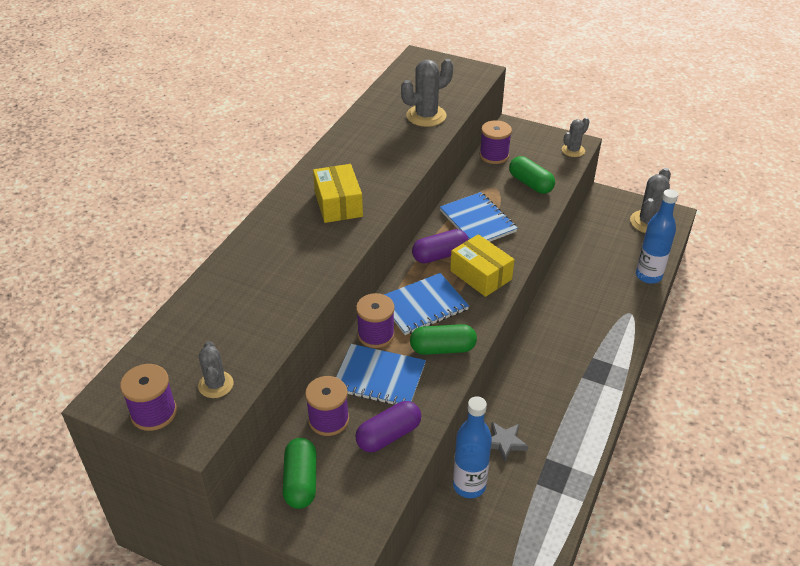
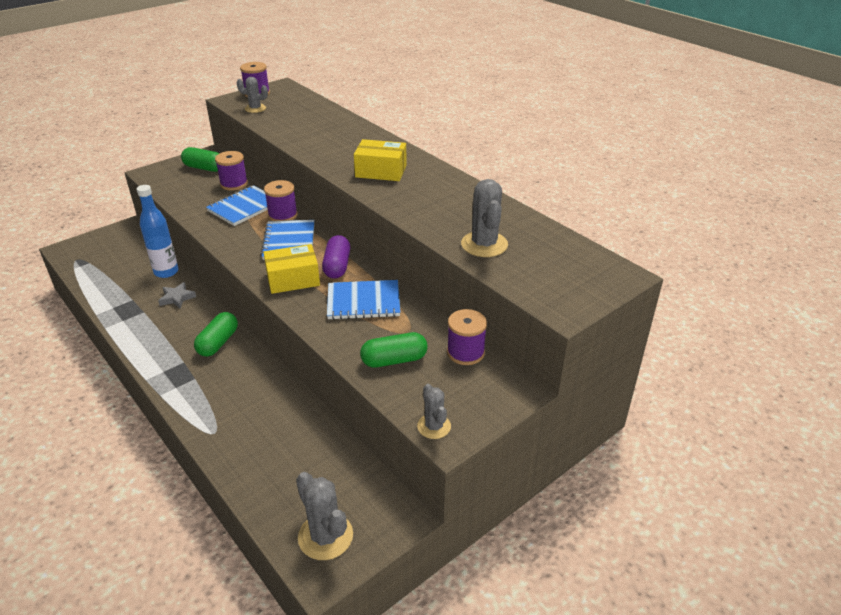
camera: 115 degrees right, 5 degrees down
purple capsule [355,401,421,452] -> none
green capsule [410,324,477,355] -> green capsule moved to [194,312,238,357]
blue bottle [636,189,678,284] -> none

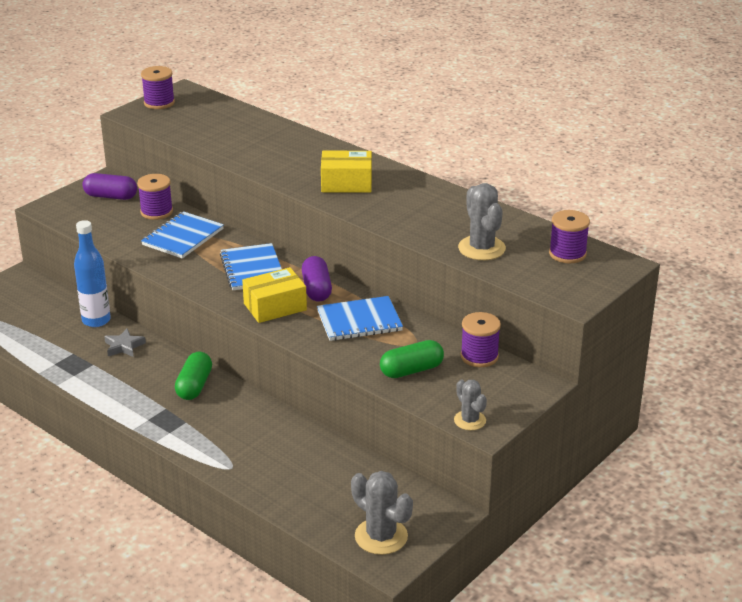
camera: 10 degrees left, 5 degrees down
green capsule [181,147,219,172] -> purple capsule [82,173,137,200]
grey cactus [236,77,268,113] -> none
purple spool [264,180,298,221] -> purple spool moved to [549,210,590,263]

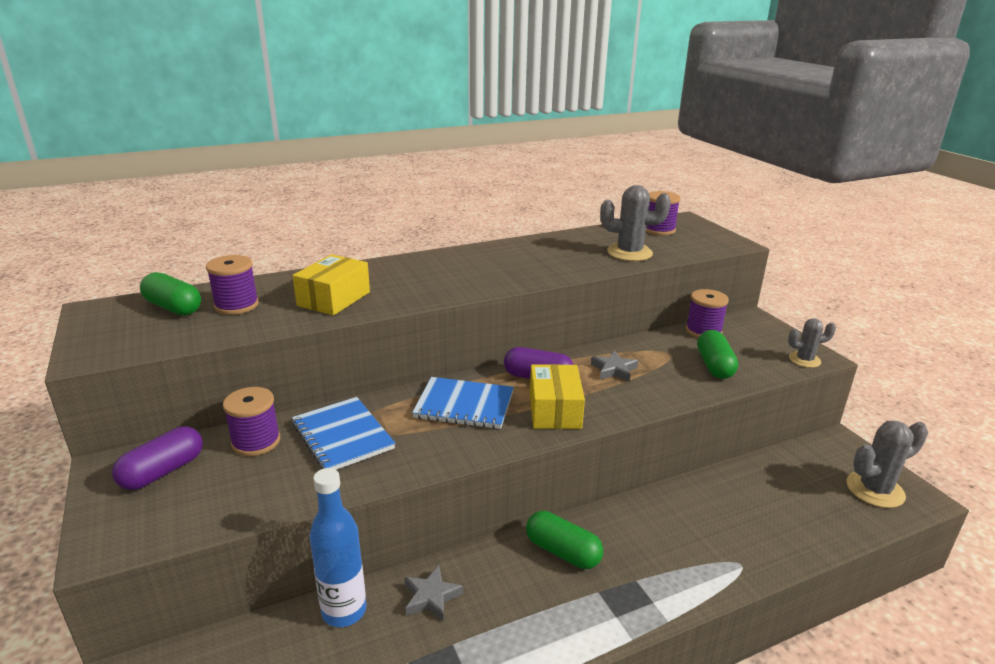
camera: 65 degrees left, 5 degrees down
purple spool [141,66,175,109] -> purple spool moved to [206,255,259,315]
blue notebook [317,296,403,341] -> grey star [591,350,638,382]
yellow box [321,151,372,193] -> yellow box moved to [292,254,370,315]
none -> green capsule [140,272,201,316]

